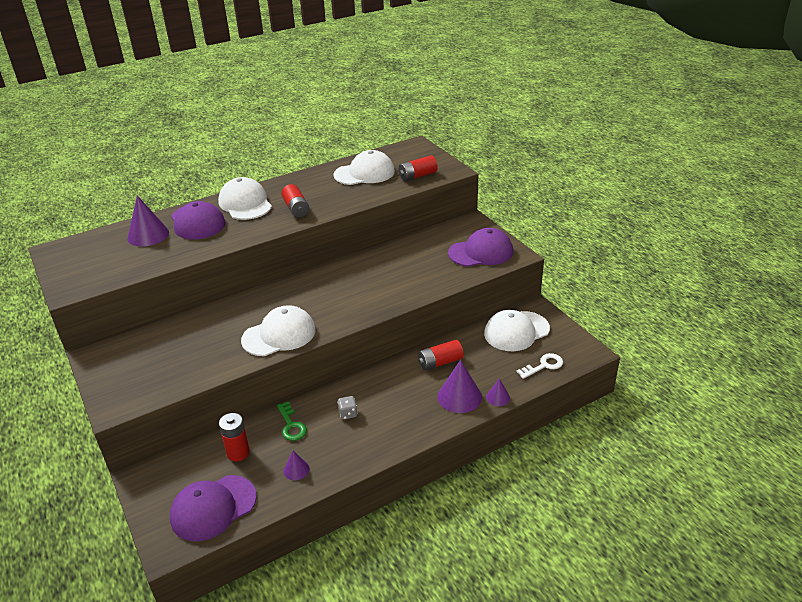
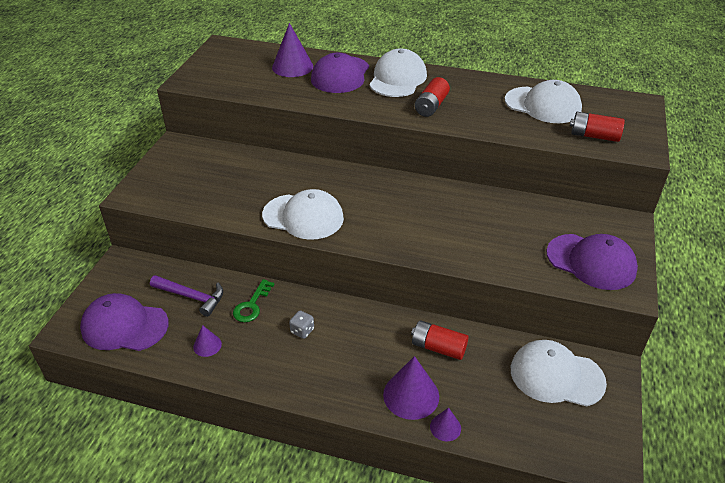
camera: 45 degrees right, 5 degrees up
red battery [219,413,250,462] -> purple hammer [150,275,223,317]
white key [517,353,563,379] -> none

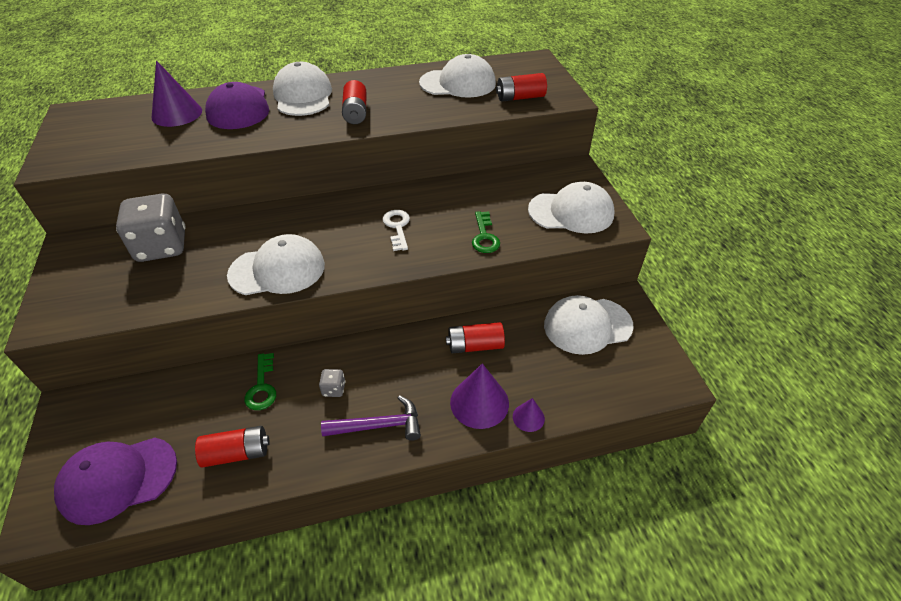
camera: 30 degrees left, 5 degrees up
purple hammer [150,275,223,317] -> purple hammer moved to [321,395,421,441]
purple cone [193,325,222,357] -> red battery [195,426,270,468]
purple cap [547,234,638,290] -> white cap [528,182,614,233]
none -> grey dice [116,194,186,262]
none -> white key [383,210,410,251]
none -> green key [472,211,500,253]

